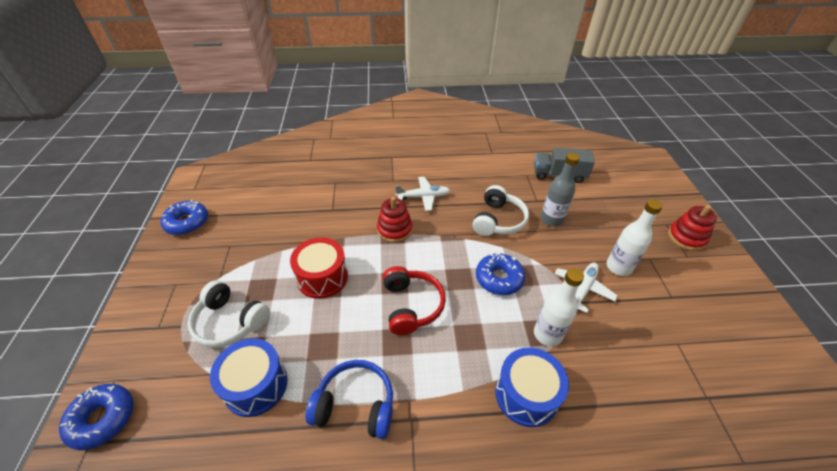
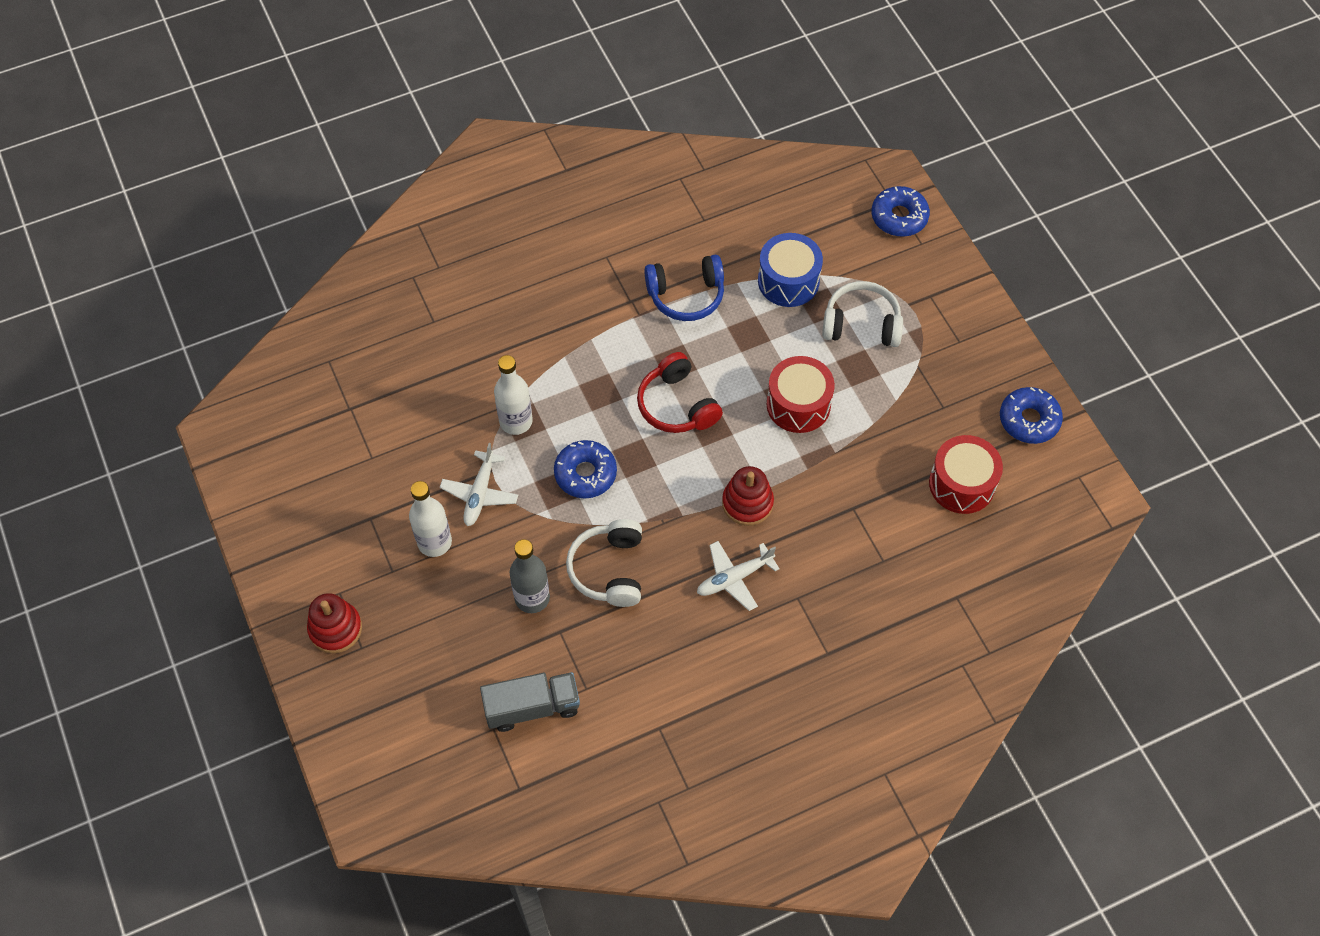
camera: 160 degrees right, 15 degrees up
blue drum [495,347,569,427] -> none
none -> red drum [929,435,1003,514]

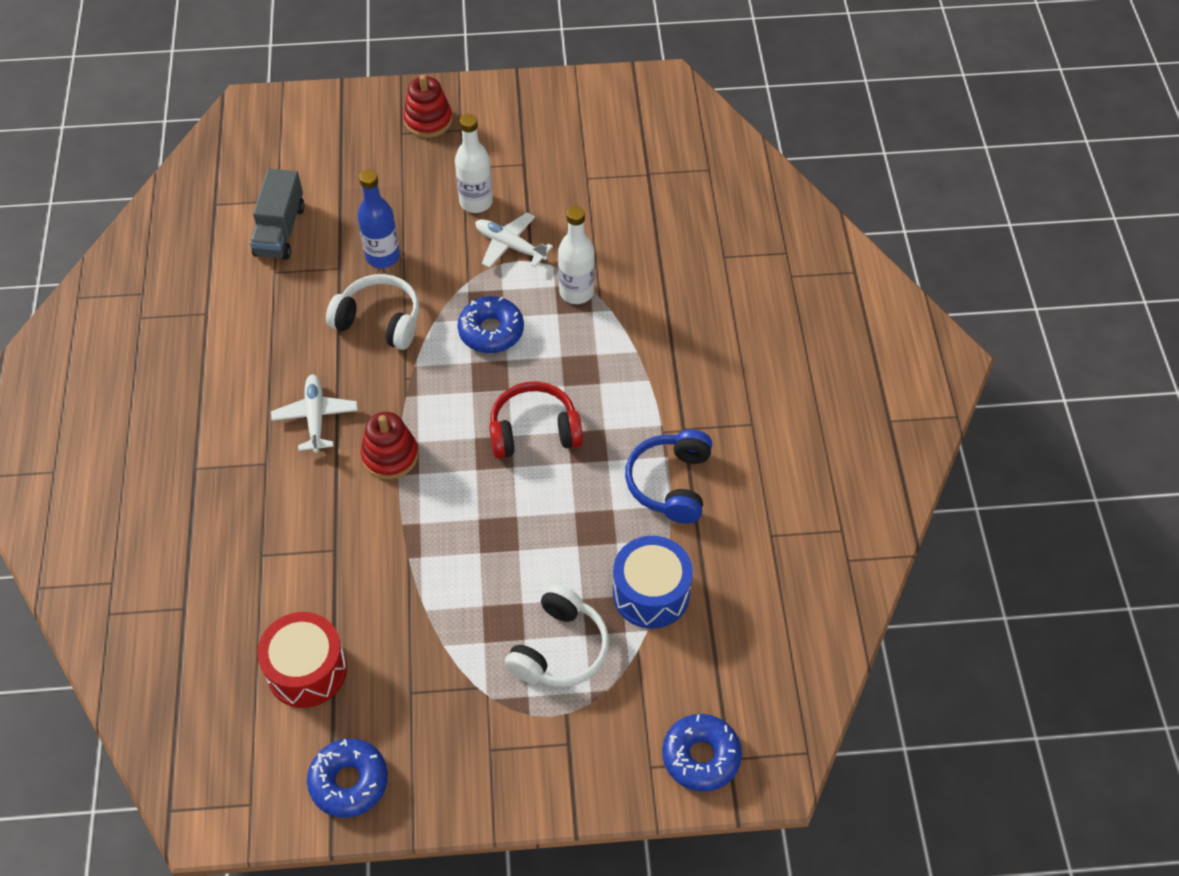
camera: 110 degrees right, 5 degrees down
grey bottle [509,539,550,613] -> blue bottle [357,170,400,268]
red drum [767,356,835,433] -> none

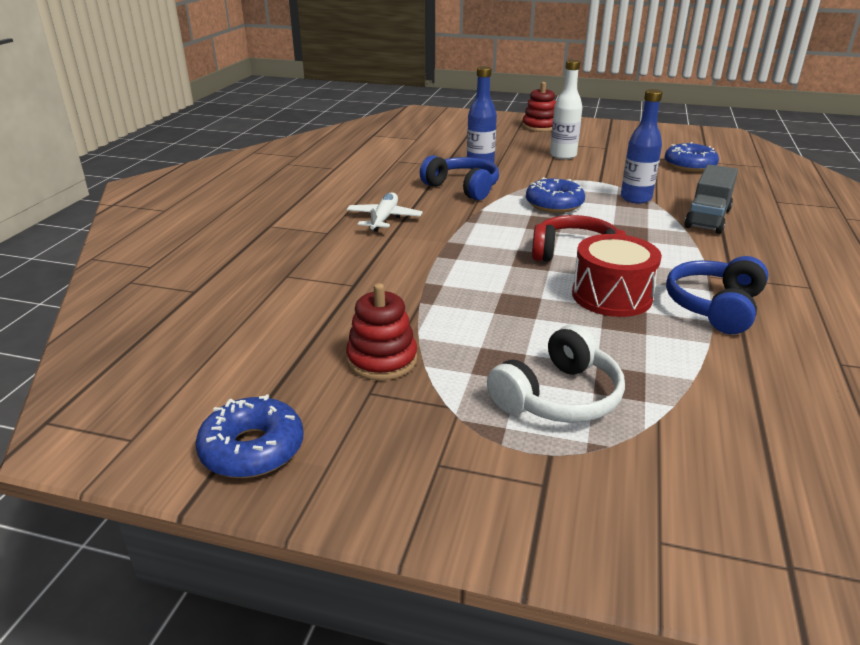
camera: 20 degrees right, 25 degrees down
grey truck [250,169,305,260] -> grey truck moved to [684,164,738,234]
red drum [257,612,347,708] -> red drum moved to [572,234,662,317]
white headphones [326,274,420,350] -> blue headphones [420,155,499,200]
red stacking toy [361,412,419,479] -> red stacking toy moved to [346,283,417,380]
white plane [475,213,553,268] -> none
white bottle [558,206,595,304] -> blue bottle [621,89,663,204]
blue drum [613,536,693,629] -> none
blue donut [662,714,742,792] -> blue donut moved to [665,142,719,172]

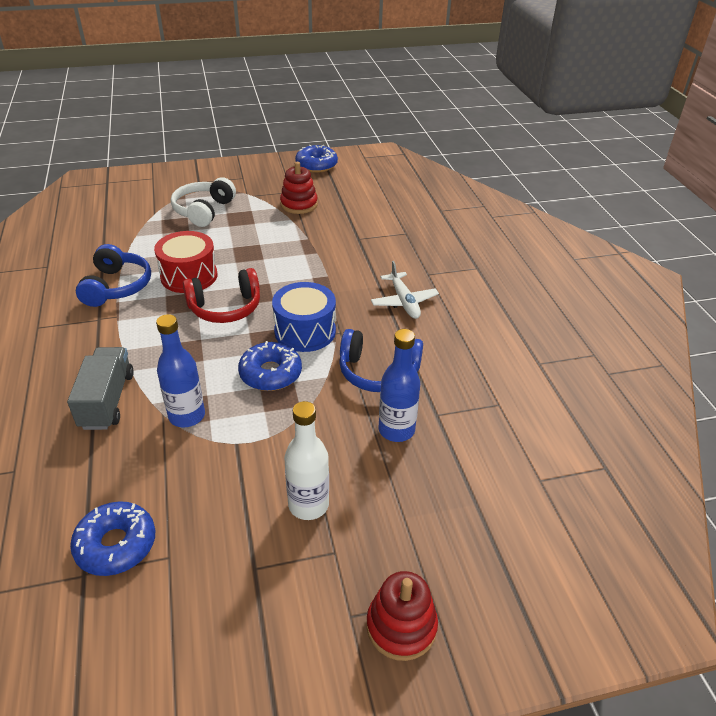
camera: 150 degrees right, 10 degrees up
none -> blue drum [272,282,336,352]

